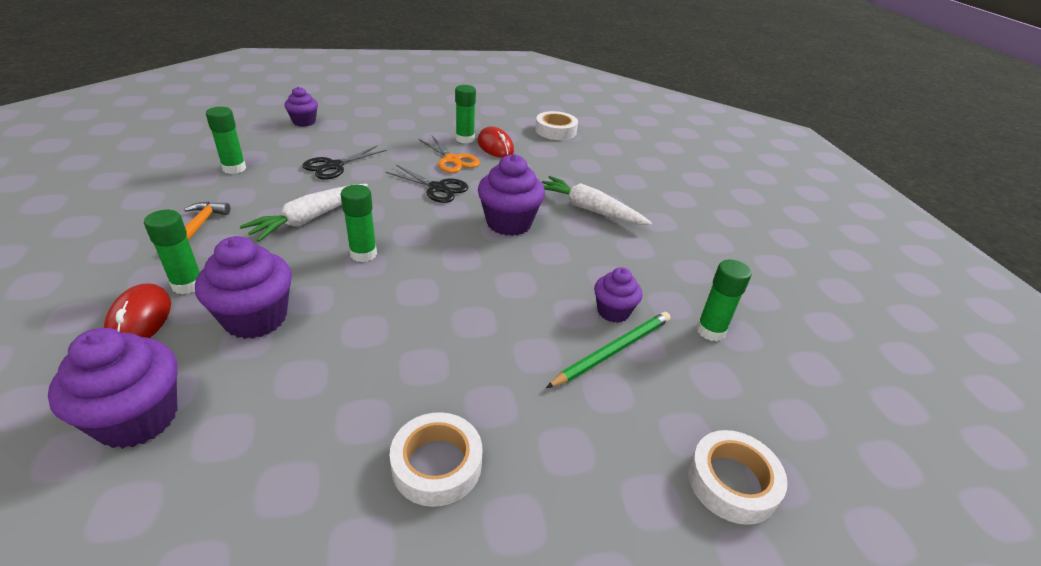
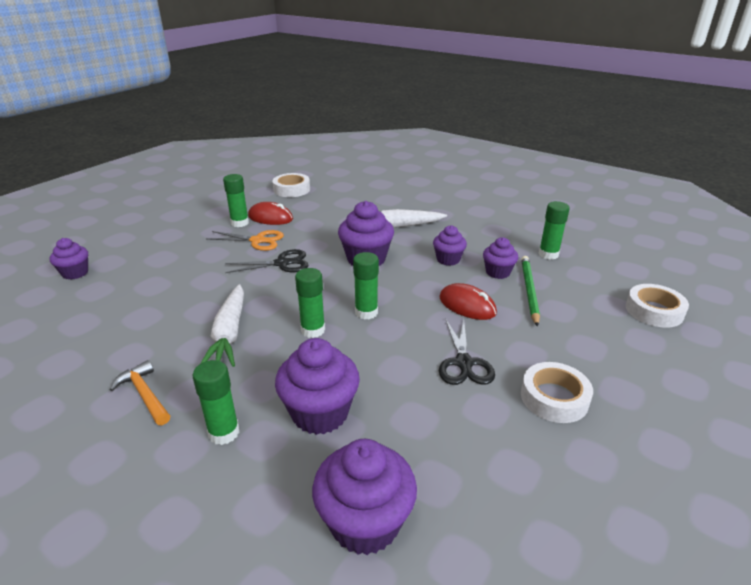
camera: 40 degrees left, 5 degrees down
red mouse [104,284,171,338] -> red mouse moved to [440,283,497,320]
green glue stick [206,107,246,174] -> green glue stick moved to [353,252,379,320]
black scissors [302,146,387,179] -> black scissors moved to [439,318,495,385]
none -> purple cupcake [433,225,467,266]

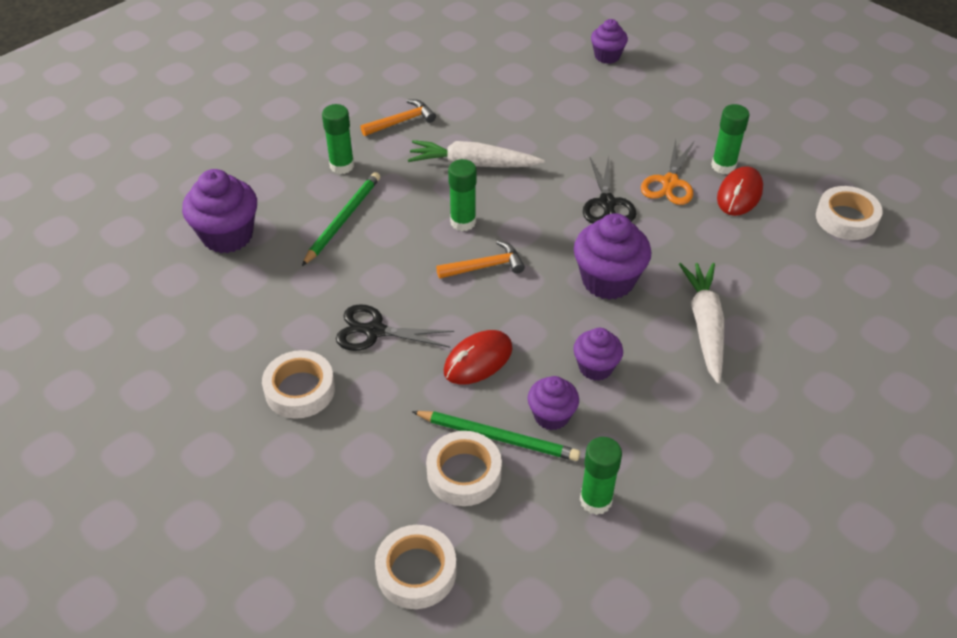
camera: 100 degrees right, 15 degrees up
purple cupcake [275,338,360,435] -> green pencil [302,172,380,266]
green glue stick [353,252,379,320] -> orange hammer [436,241,525,279]
none -> white tape [426,431,502,506]

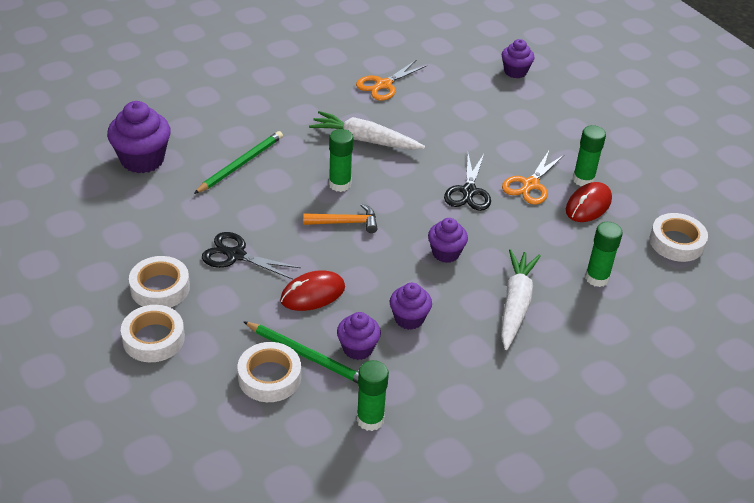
camera: 10 degrees right, 5 degrees down
green glue stick [322,104,354,174] -> green glue stick moved to [585,222,623,287]
orange hammer [360,99,436,136] -> none
white tape [375,525,457,609] -> white tape moved to [121,305,185,362]
purple cupcake [574,213,651,300] -> purple cupcake [428,218,468,263], size x0.60
none -> orange scissors [356,59,428,101]

